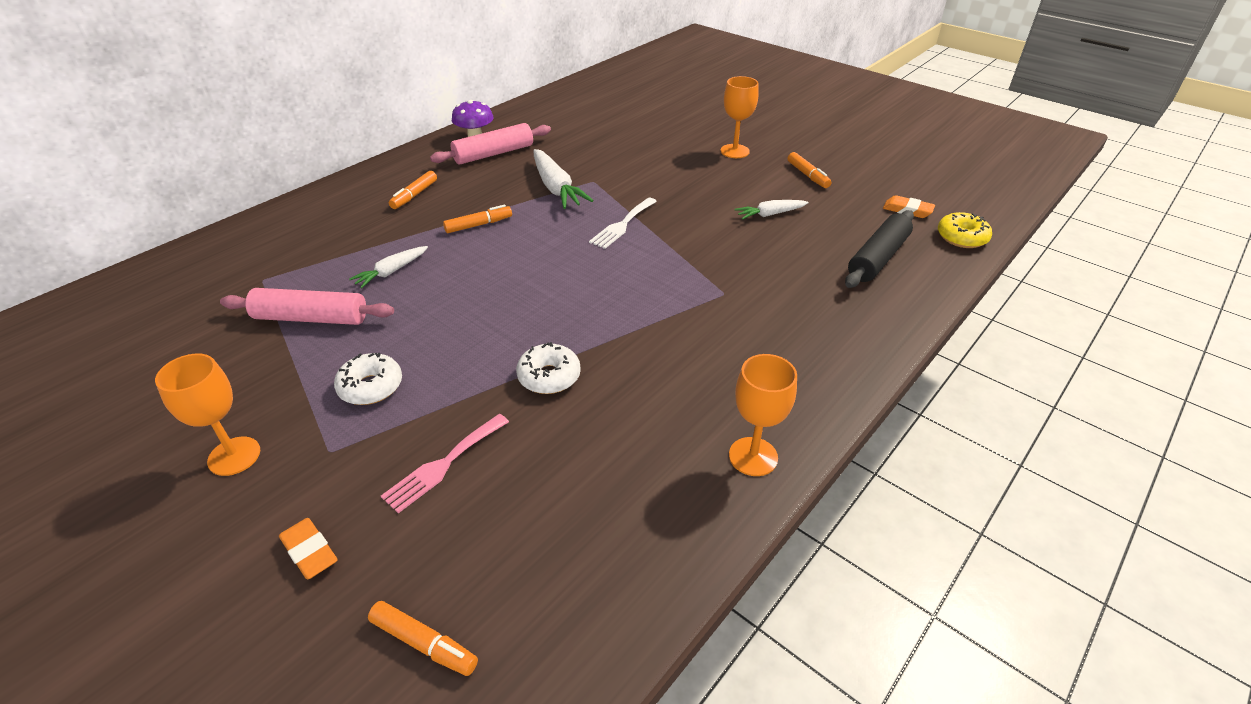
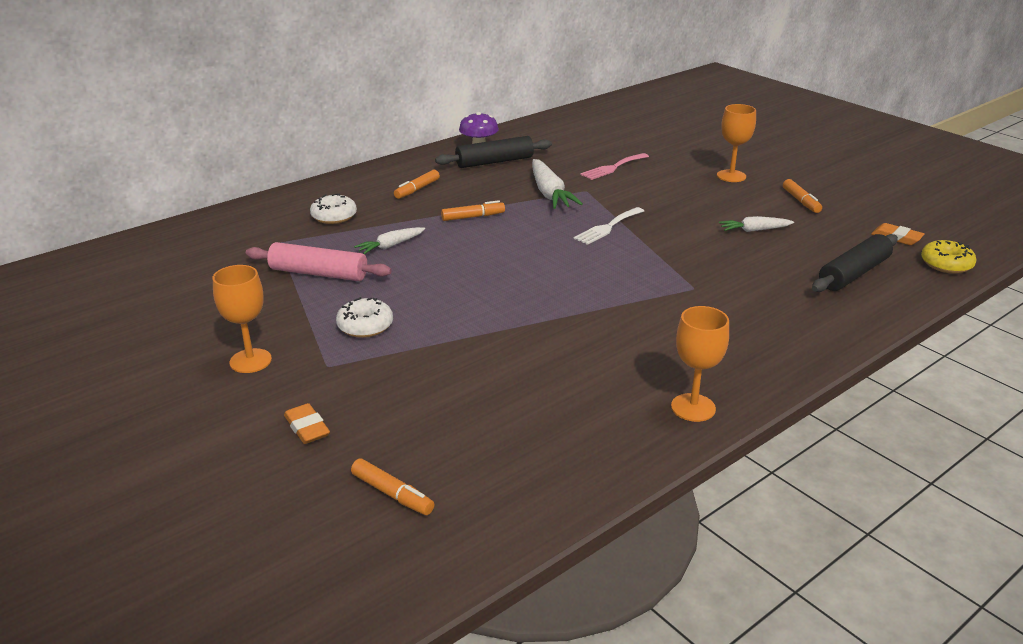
camera: 10 degrees right, 10 degrees down
pink fork [381,414,509,513] -> pink fork moved to [580,153,649,180]
pink rolling pin [430,123,551,164] -> black rolling pin [435,136,552,168]
white donut [516,342,581,394] -> white donut moved to [310,194,357,224]

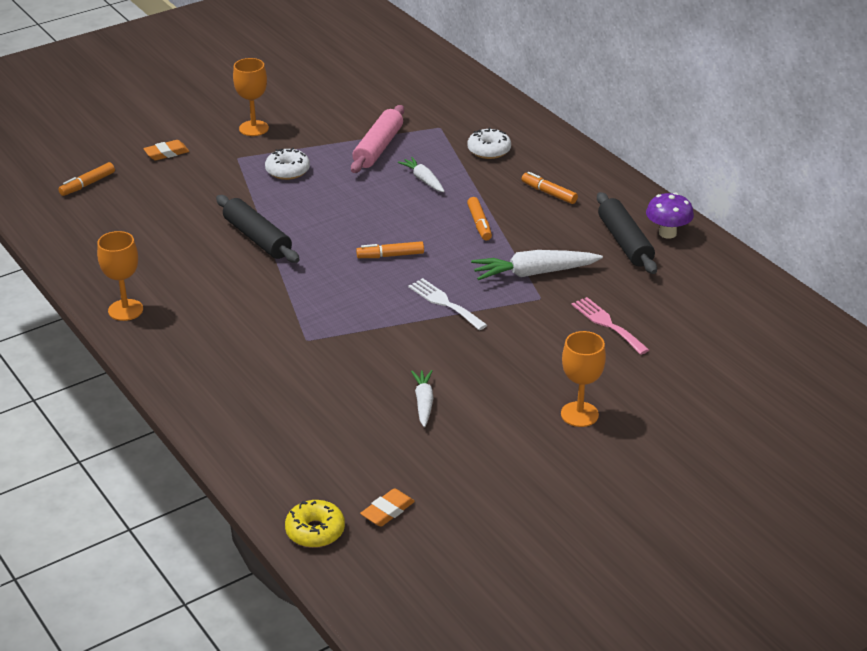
camera: 95 degrees right, 5 degrees up
orange marker [783,179,822,213] -> orange marker moved to [356,241,424,258]
black rolling pin [812,234,898,292] -> black rolling pin moved to [216,195,300,263]

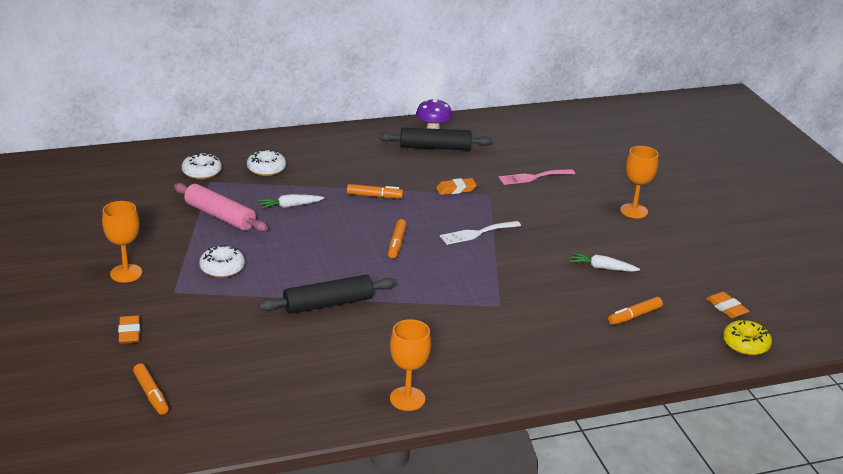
camera: 75 degrees left, 5 degrees down
white carrot [471,250,603,280] -> orange eraser [436,178,477,195]
orange marker [522,172,578,204] -> orange marker moved to [608,297,663,325]
none -> white donut [182,153,222,180]

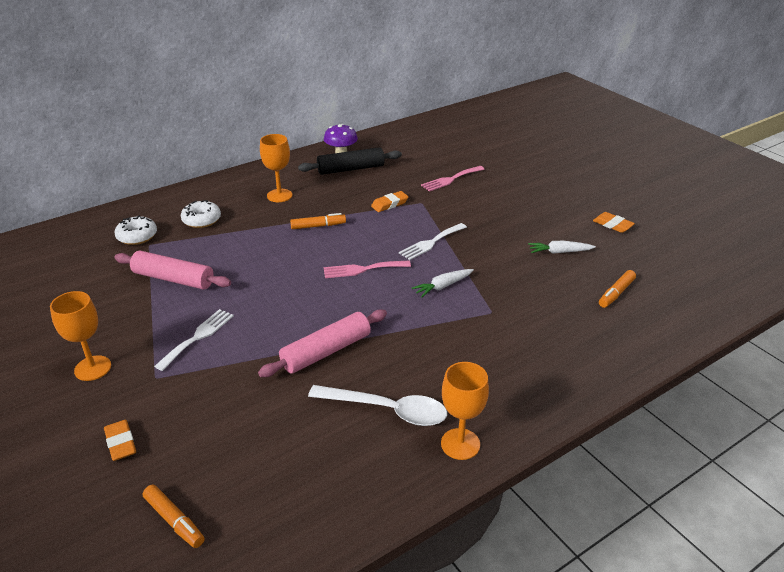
camera: 15 degrees left, 5 degrees up
white donut [199,245,245,278] -> white fork [154,309,234,371]
white carrot [258,194,324,209] -> white carrot moved to [412,269,474,298]
black rolling pin [259,275,396,314] -> pink rolling pin [258,309,387,377]
orange marker [388,219,407,258] -> pink fork [324,261,411,278]
orange goblet [620,146,659,218] -> orange goblet moved to [260,134,292,202]
orange eraser [706,292,750,318] -> orange eraser moved to [593,212,635,233]
yellow donut [723,320,772,356] -> none
none -> white spoon [308,385,447,426]

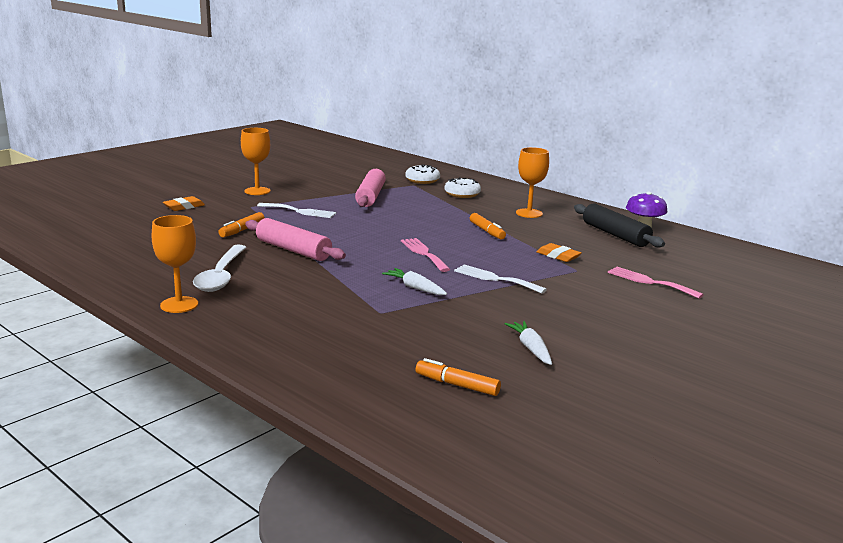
camera: 75 degrees right, 15 degrees down
orange marker [143,485,205,548] -> orange marker moved to [219,212,265,237]
orange eraser [593,212,635,233] -> none

